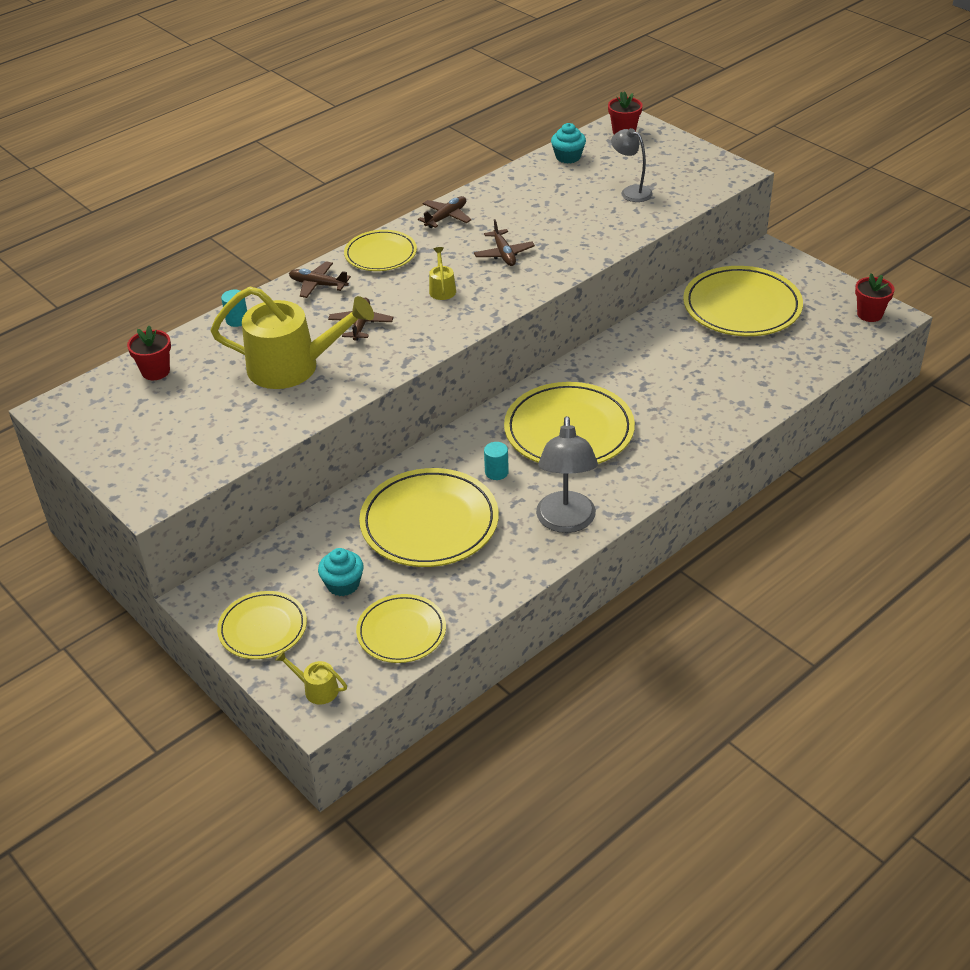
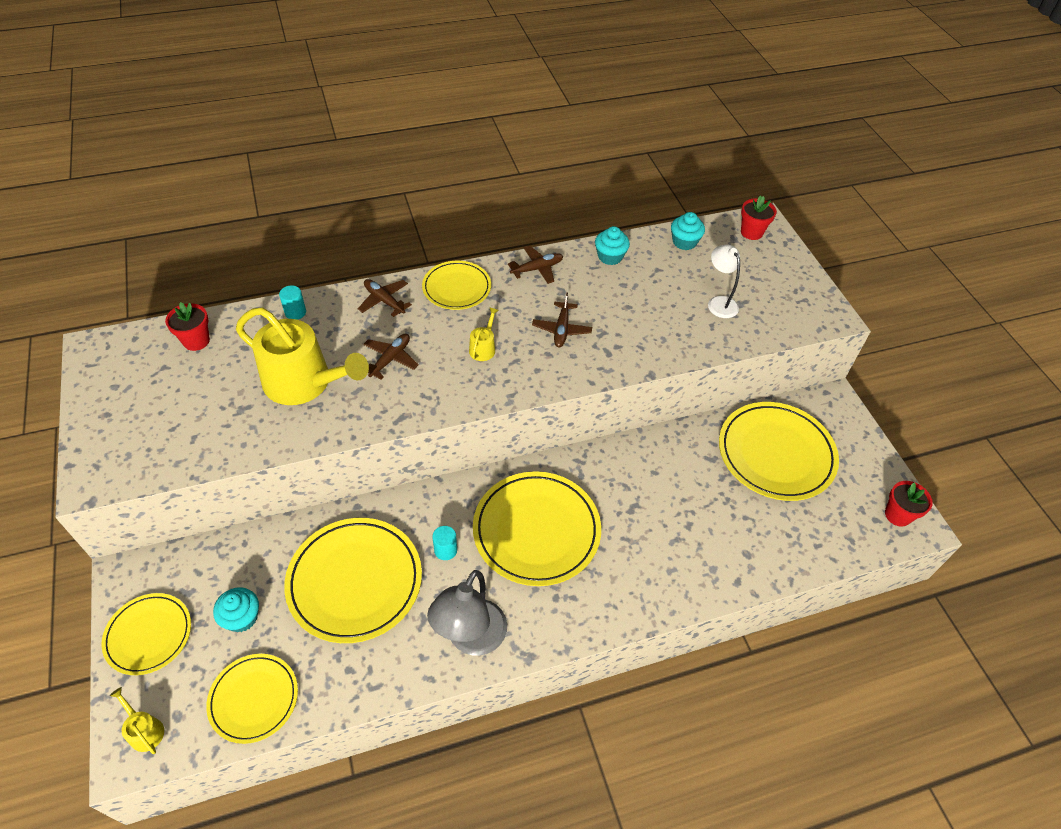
camera: 20 degrees right, 10 degrees up
grey lamp [611,128,653,202] -> white lamp [708,245,740,318]
none -> turquoise cupcake [595,226,630,265]

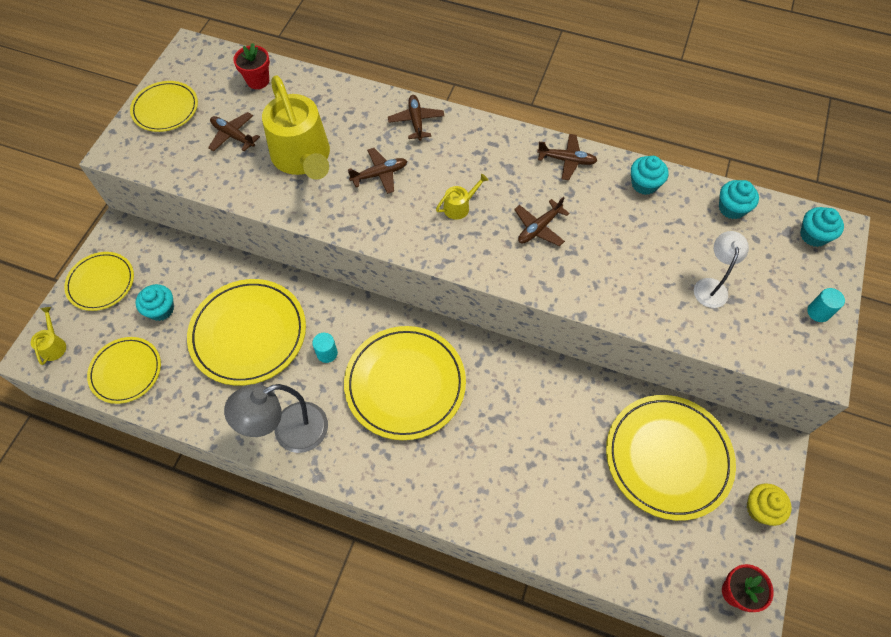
camera: 40 degrees right, 10 degrees up
turquoise cylinder [279,285,306,320] -> turquoise cylinder moved to [807,288,845,322]
yellow plate [422,261,491,310] -> yellow plate moved to [130,81,198,132]
red flower pot [741,196,777,240] -> turquoise cupcake [800,207,844,247]
none -> brown plane [208,112,260,151]
none -> yellow cupcake [746,484,792,526]

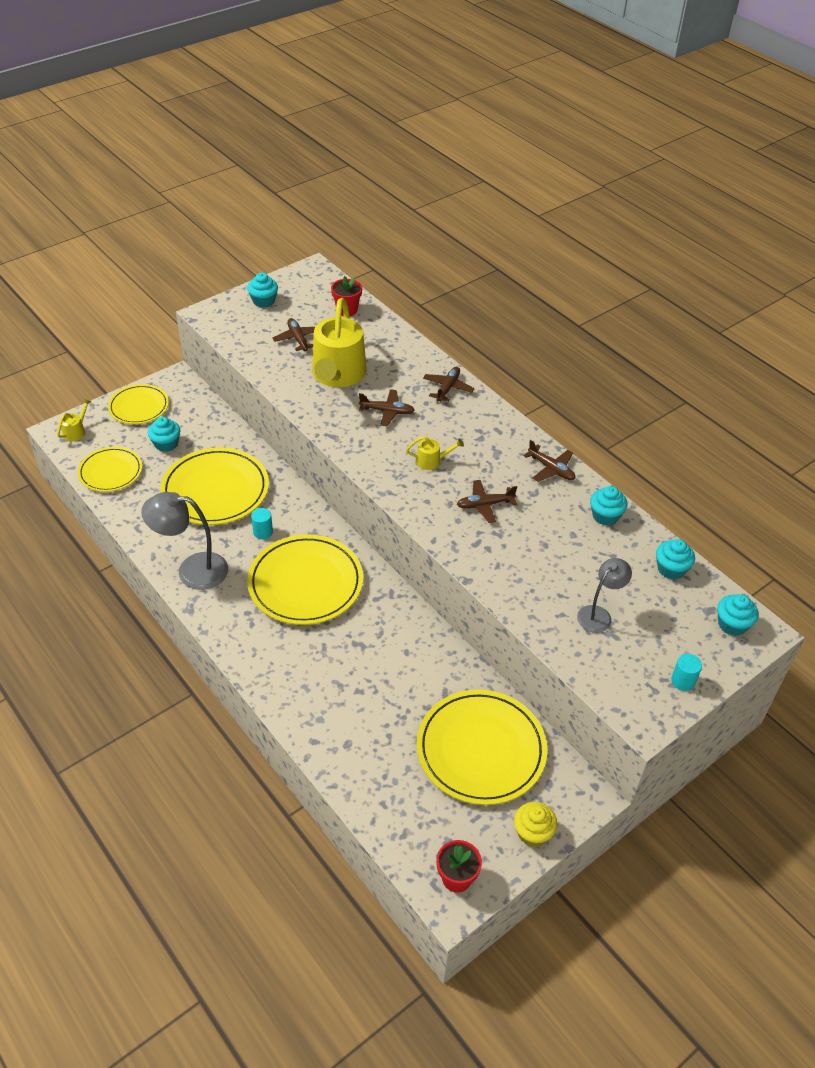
camera: 30 degrees right, 15 degrees down
yellow plate [130,81,198,132] -> turquoise cupcake [247,273,278,308]
white lamp [694,231,749,308] -> grey lamp [577,558,632,633]

